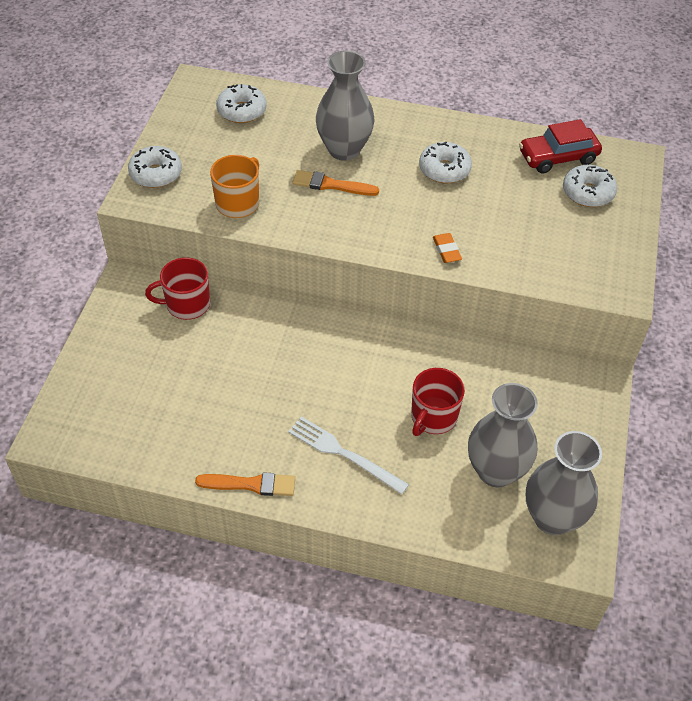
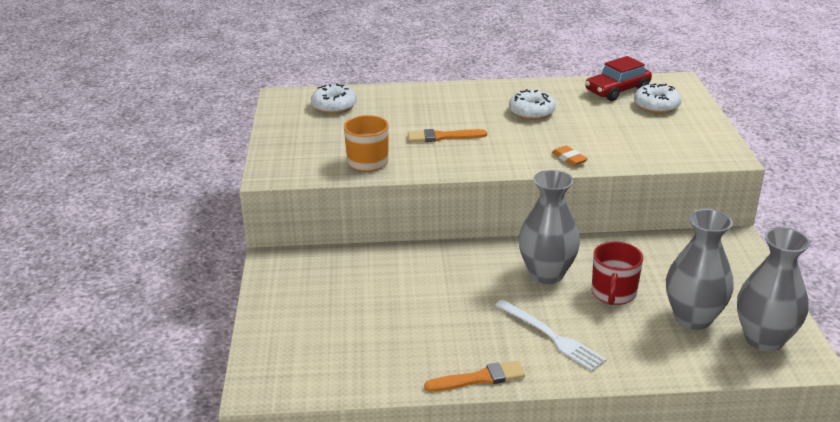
camera: 15 degrees left, 20 degrees down
white donut [128,146,182,188] -> none
red mug [145,257,210,320] -> none
white fork [288,416,409,495] -> white fork turned 150 degrees counterclockwise [495,300,607,371]
grey vase [316,50,374,161] -> grey vase moved to [519,170,580,284]

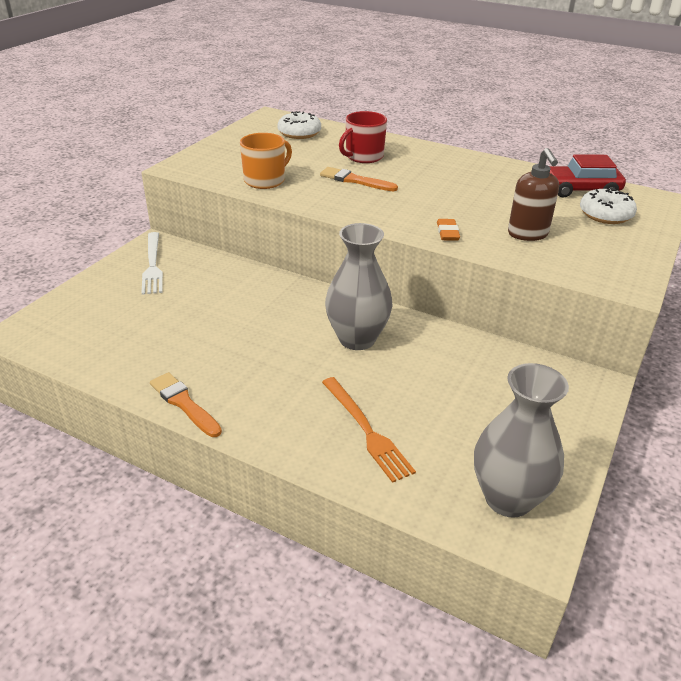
camera: 30 degrees right, 5 degrees up
orange brush [424,361,525,392] -> orange brush turned 150 degrees counterclockwise [150,372,222,437]
white fork [495,300,607,371] -> white fork moved to [142,232,163,295]
white donut [509,89,556,120] -> none
red mug [592,241,643,305] -> red mug moved to [339,111,387,163]
grey vase [666,209,734,330] -> none
none -> orange fork [322,377,416,483]
none -> brown soap dispenser [508,148,559,241]

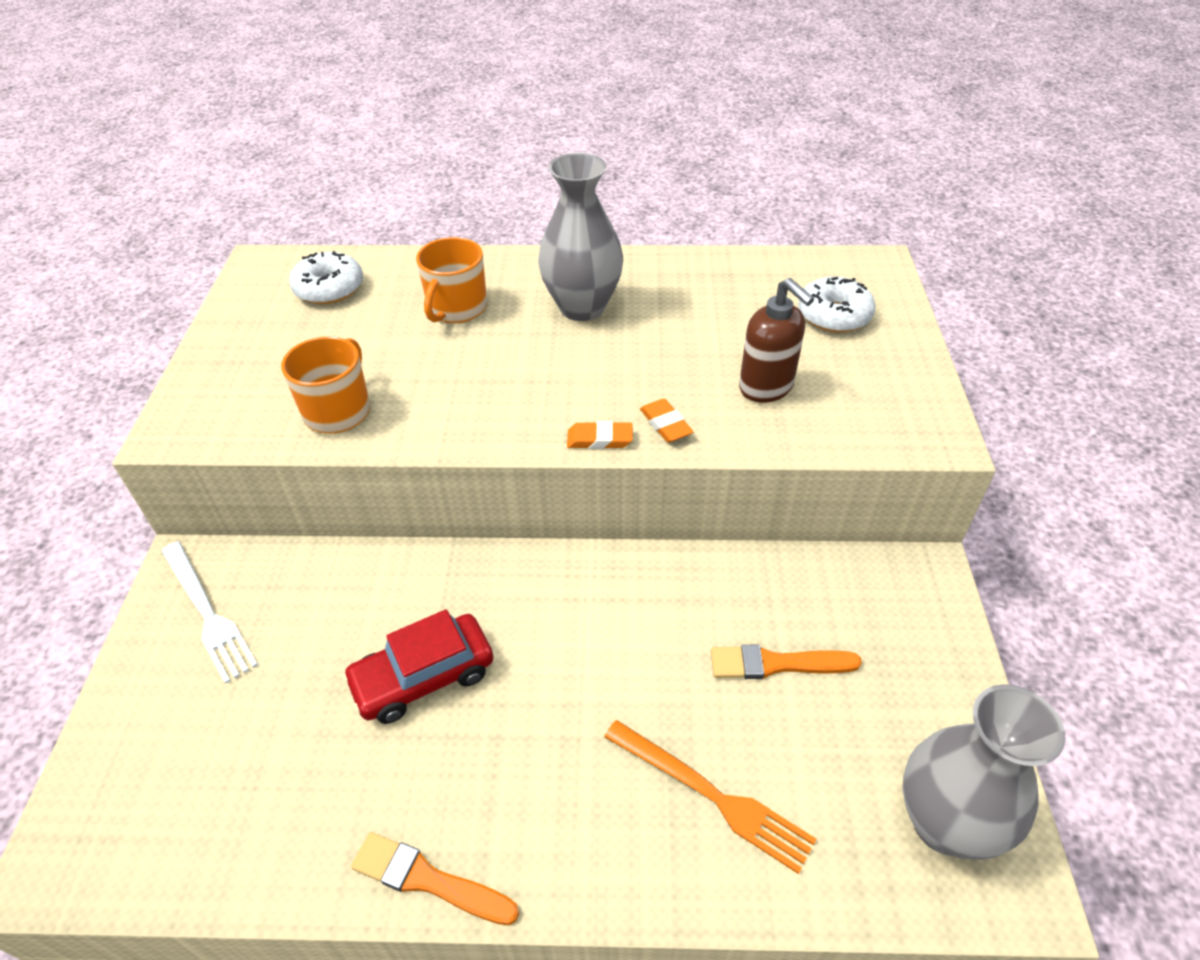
camera: 25 degrees left, 10 degrees up
orange brush [320,167,398,191] -> orange brush moved to [711,645,862,679]
grey vase [325,223,393,350] -> grey vase moved to [538,153,623,321]
red mug [339,111,387,163] -> orange mug [416,237,487,323]
red car [549,154,626,198] -> red car moved to [342,609,493,724]
none -> orange eraser [567,421,633,449]

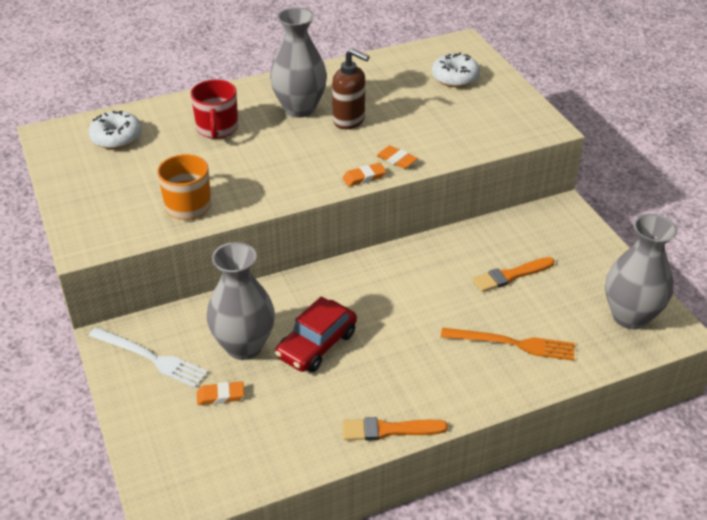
camera: 25 degrees left, 5 degrees down
orange mug [416,237,487,323] -> red mug [191,80,238,139]
brown soap dispenser [739,278,814,403] -> brown soap dispenser moved to [332,49,369,129]
none -> orange eraser [197,381,244,405]
none -> grey vase [207,242,275,360]

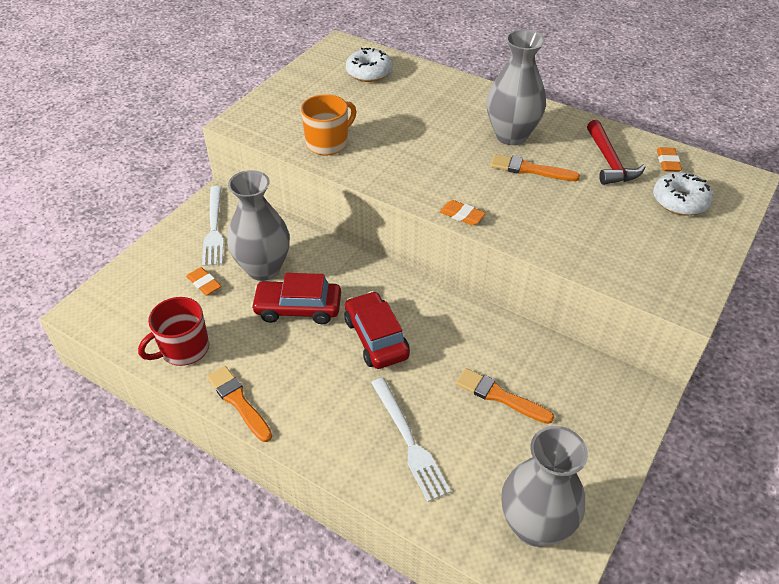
camera: 55 degrees right, 5 degrees up
red mug [191,80,238,139] -> red mug moved to [138,297,209,366]
brown soap dispenser [332,49,369,129] -> orange brush [491,154,580,181]
orange eraser [376,145,418,169] -> orange eraser moved to [657,147,682,172]
orange fork [441,328,575,361] -> white fork [371,378,451,502]
none -> red car [344,291,410,369]
none -> red hammer [587,120,645,185]

